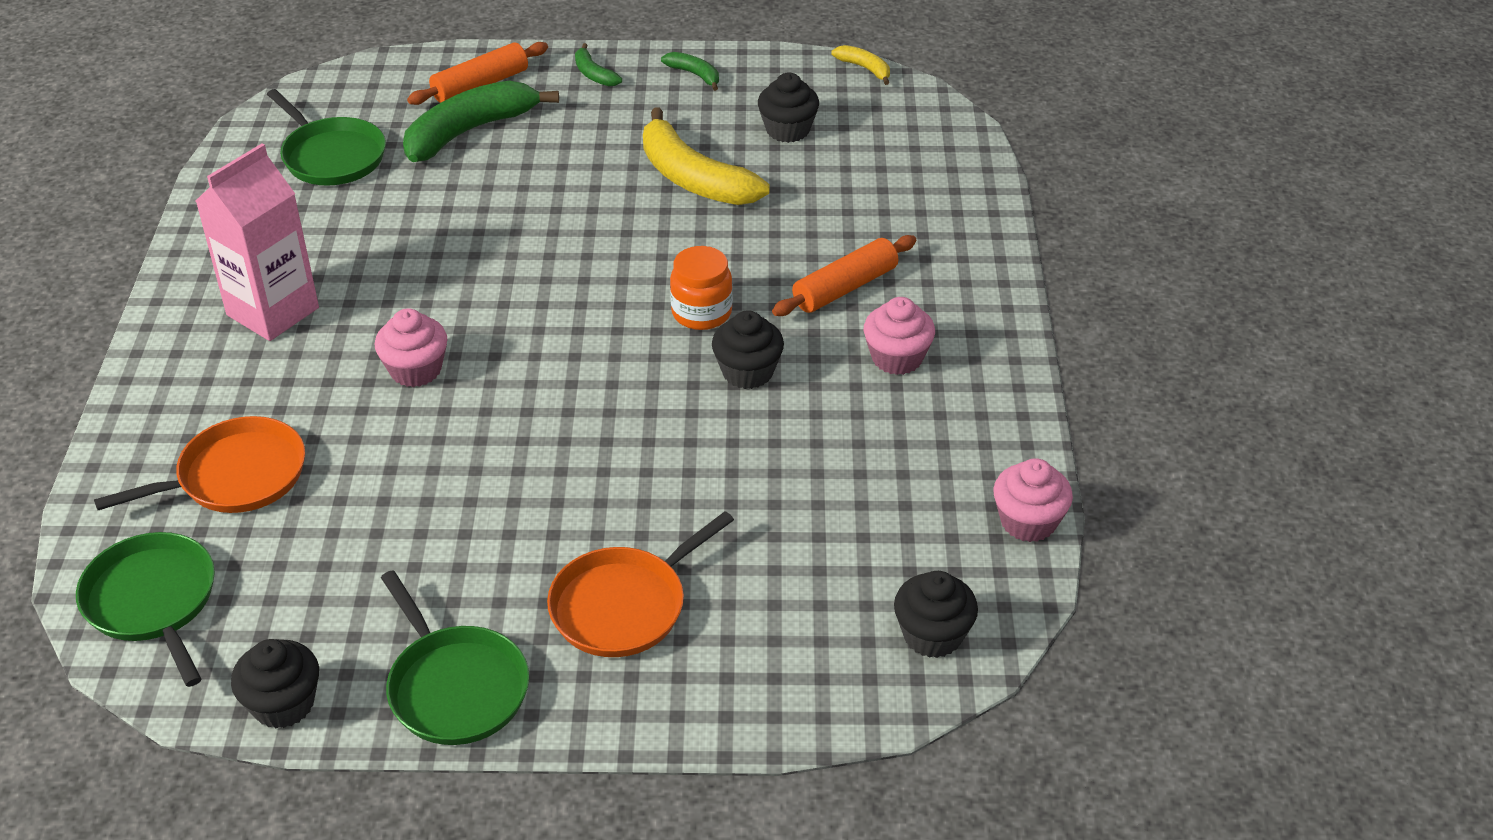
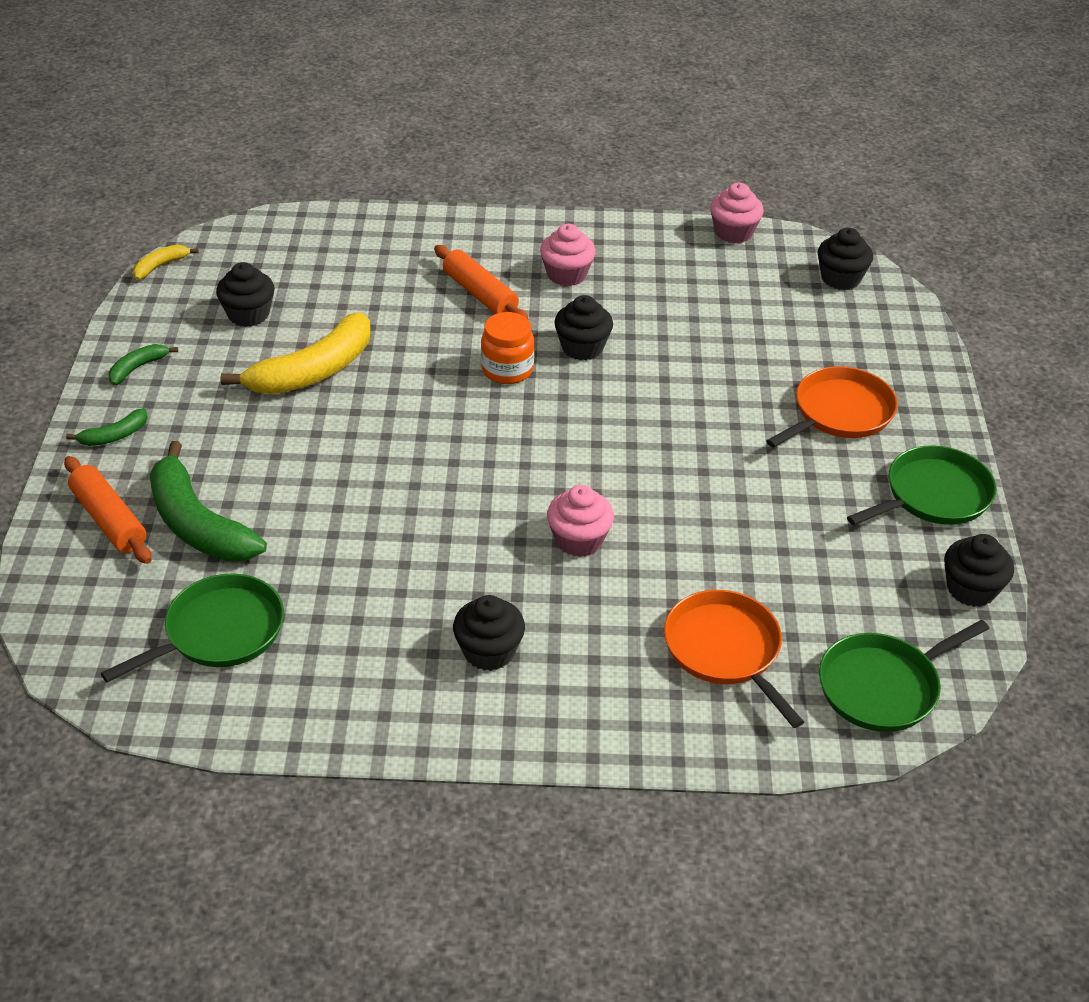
camera: 90 degrees left, 0 degrees up
pink carton [196,143,319,341] -> black cupcake [453,595,525,671]
orange pan [547,511,734,657] -> orange pan turned 90 degrees counterclockwise [766,366,898,448]

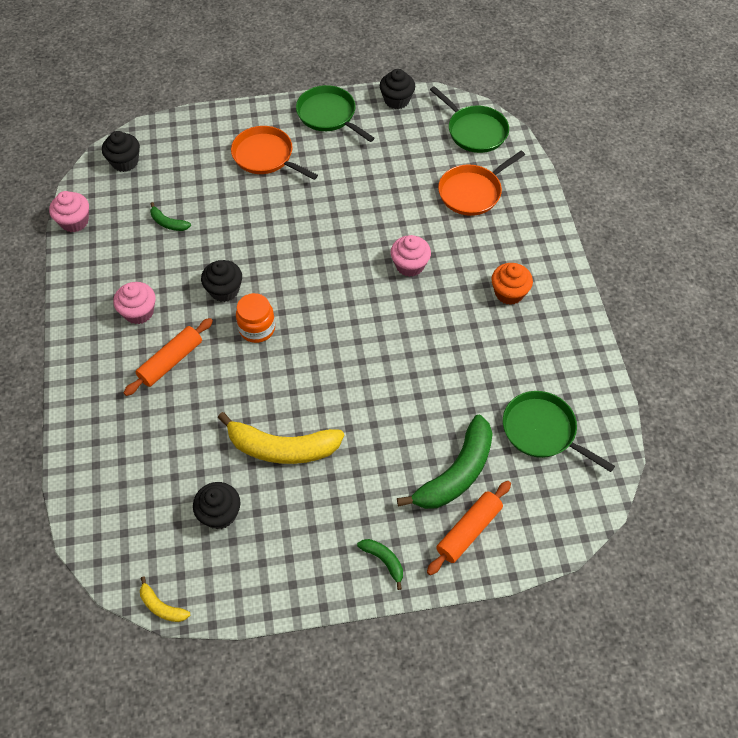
camera: 100 degrees left, 15 degrees up
green banana [108,344,178,385] -> green banana moved to [150,202,191,231]
yellow banana [221,312,371,394] -> yellow banana turned 150 degrees clockwise [218,412,344,464]
black cupcake [453,595,525,671] -> orange cupcake [491,263,533,305]

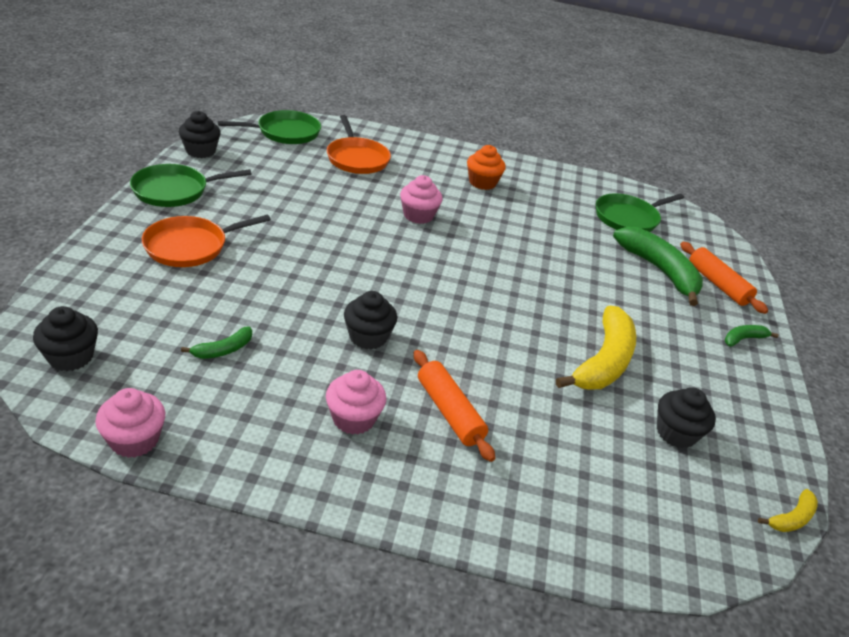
camera: 75 degrees left, 20 degrees down
orange jar [236,293,275,343] -> none

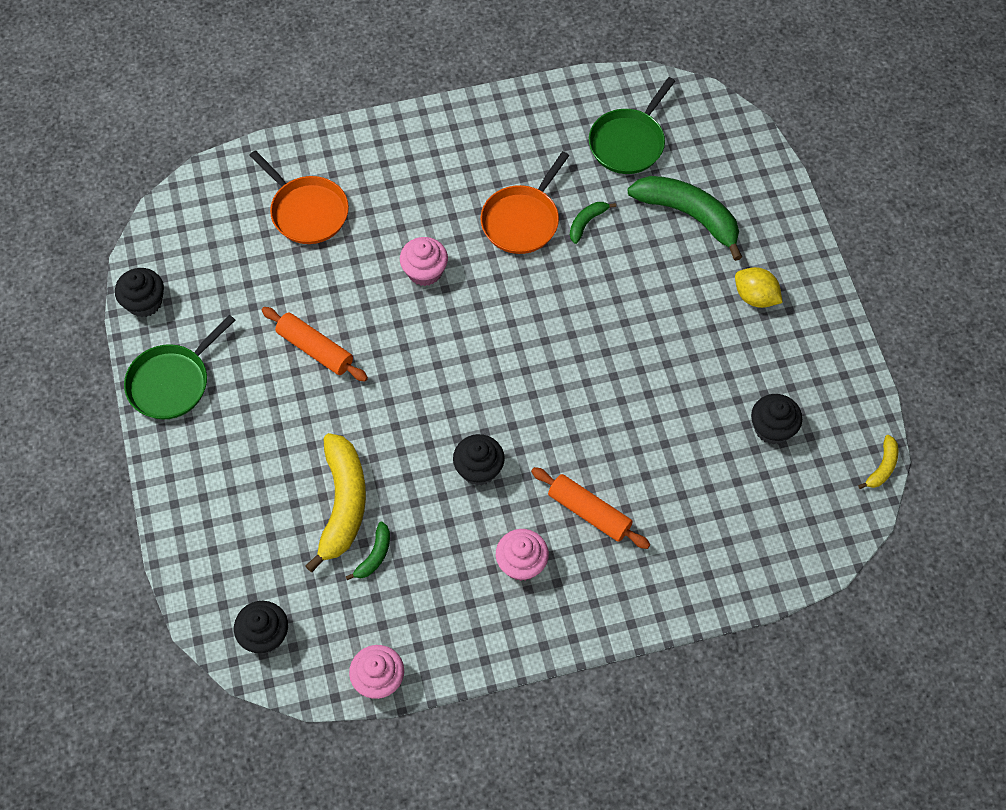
camera: 20 degrees left, 25 degrees up
orange pan [142,214,271,267] -> orange pan moved to [480,151,569,254]
green pan [218,110,321,144] -> none
orange cupcake [467,145,506,190] -> none
yellow banana [556,306,636,390] -> yellow banana moved to [305,433,366,572]
orange rolling pin [680,242,768,314] -> orange rolling pin moved to [262,307,368,382]
green banana [725,325,779,347] -> green banana moved to [570,202,616,244]
none -> yellow lemon [735,267,783,308]

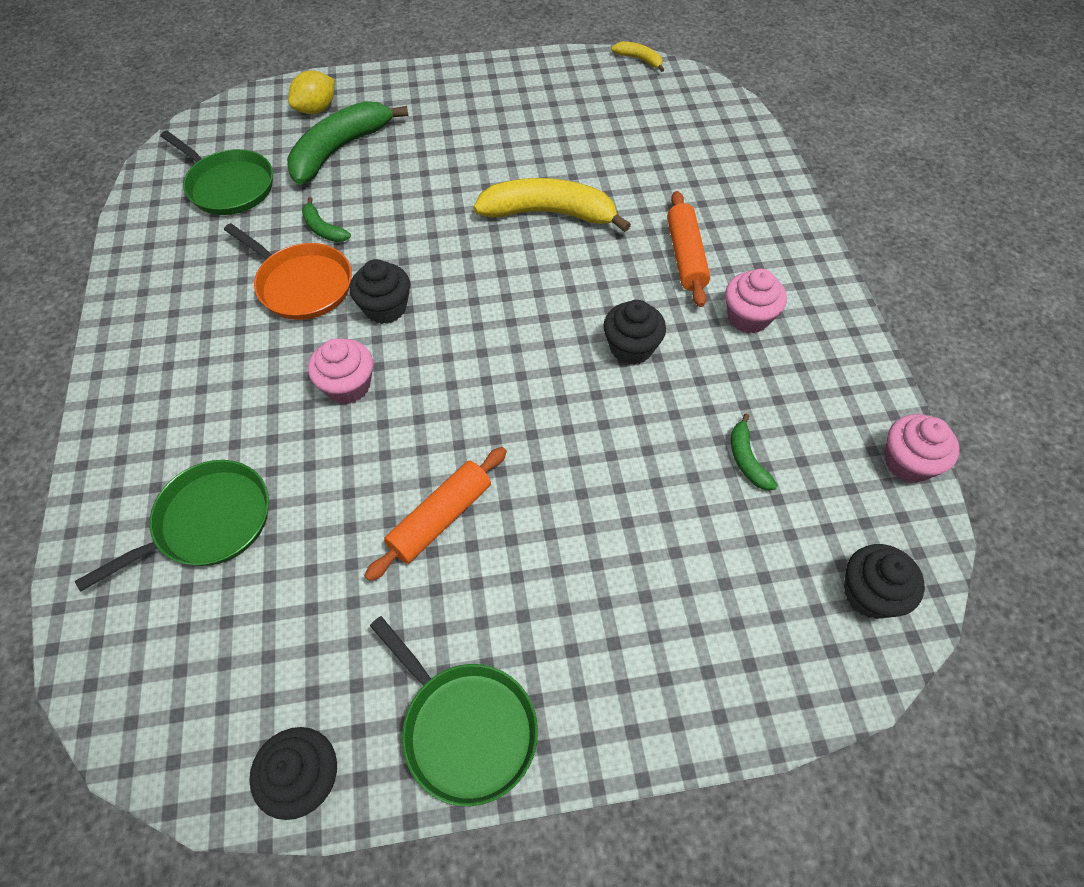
camera: 85 degrees left, 5 degrees down
orange pan [249,150,349,244] -> green pan [75,460,269,592]
yellow banana [305,433,366,572] -> yellow banana moved to [473,178,631,232]
green banana [346,522,390,580] -> green banana turned 135 degrees counterclockwise [731,413,778,490]
orange rolling pin [531,467,650,549] -> orange rolling pin turned 45 degrees counterclockwise [667,191,710,307]
yellow lemon [735,267,783,308] -> yellow lemon moved to [288,71,334,114]
black cupcake [751,394,802,445] -> black cupcake moved to [350,259,410,324]

